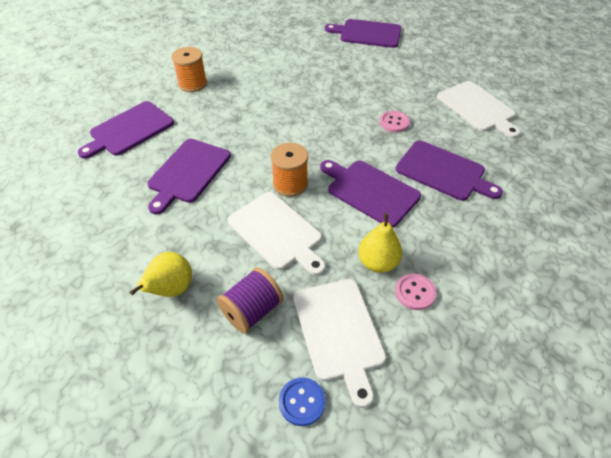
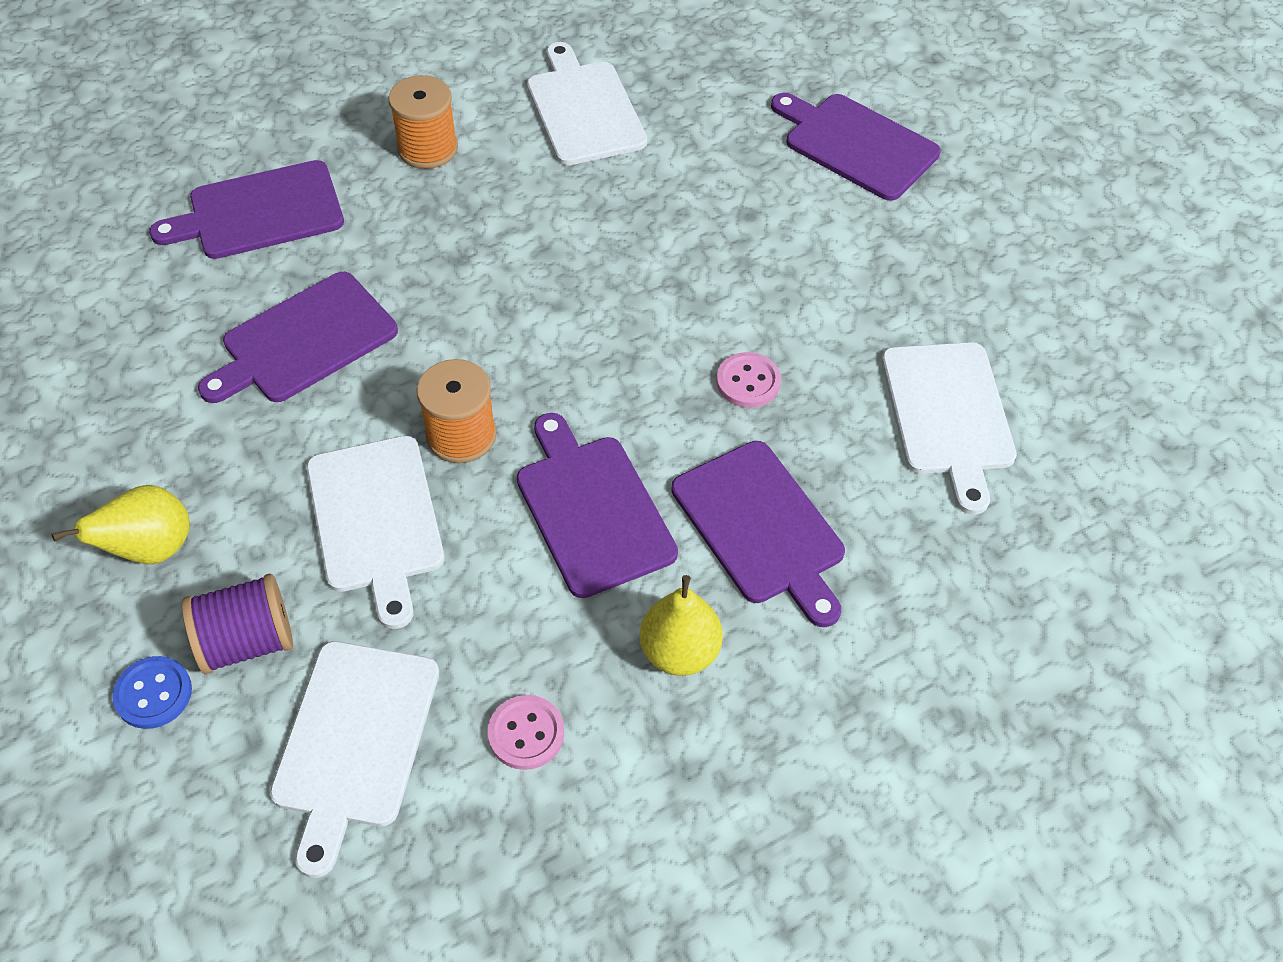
camera: 25 degrees right, 5 degrees up
blue button [279,377,325,426] -> blue button moved to [112,656,192,729]
yellow pear [358,213,402,273] -> yellow pear moved to [640,575,723,676]
none -> white cutting board [527,42,647,165]

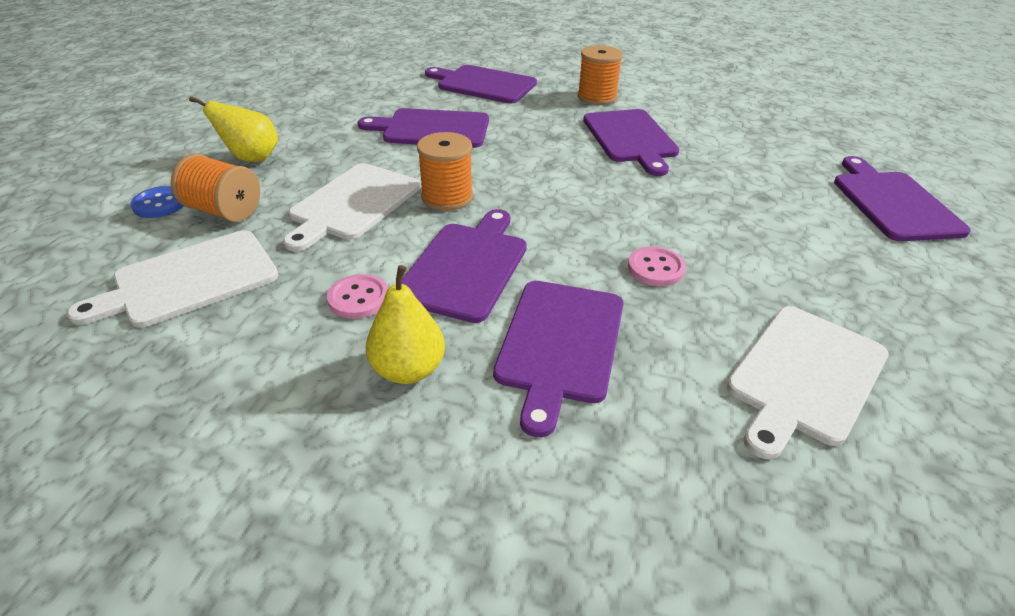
camera: 45 degrees right, 15 degrees down
purple spool [182,574,293,674] -> orange spool [171,153,260,222]
pink button [488,695,564,770] -> pink button moved to [327,274,388,319]
white cutting board [527,42,647,165] -> none
none -> purple cutting board [583,109,679,176]

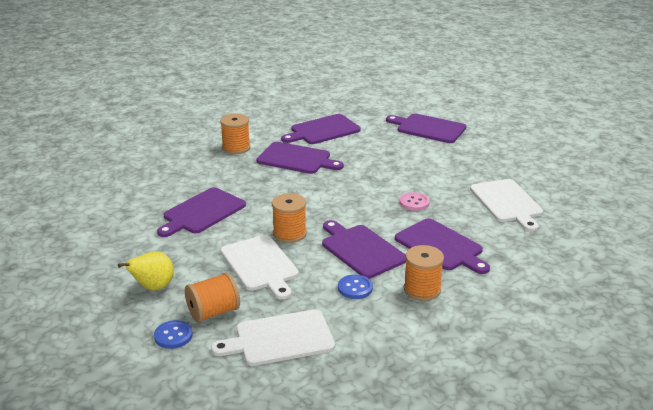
camera: 55 degrees left, 10 degrees down
white cutting board [67,230,278,328] -> white cutting board turned 75 degrees clockwise [211,309,335,366]
pink button [327,274,388,319] -> blue button [338,274,373,299]
yellow pear [366,265,445,384] -> orange spool [404,245,444,301]
purple cutting board [425,65,537,103] -> purple cutting board moved to [281,114,361,144]

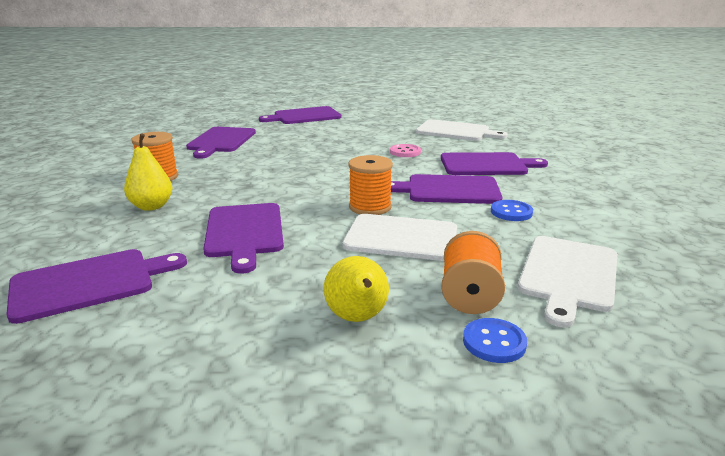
camera: 50 degrees left, 5 degrees down
purple cutting board [256,142,344,174] -> purple cutting board moved to [6,249,187,324]
orange spool [404,245,444,301] -> none
none -> yellow pear [124,133,172,211]

